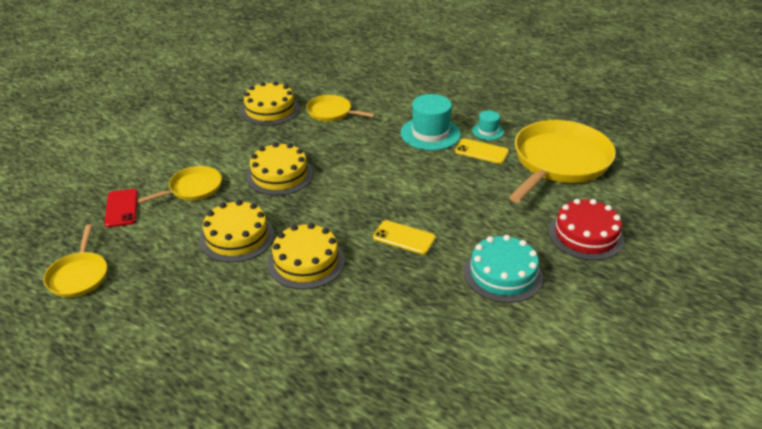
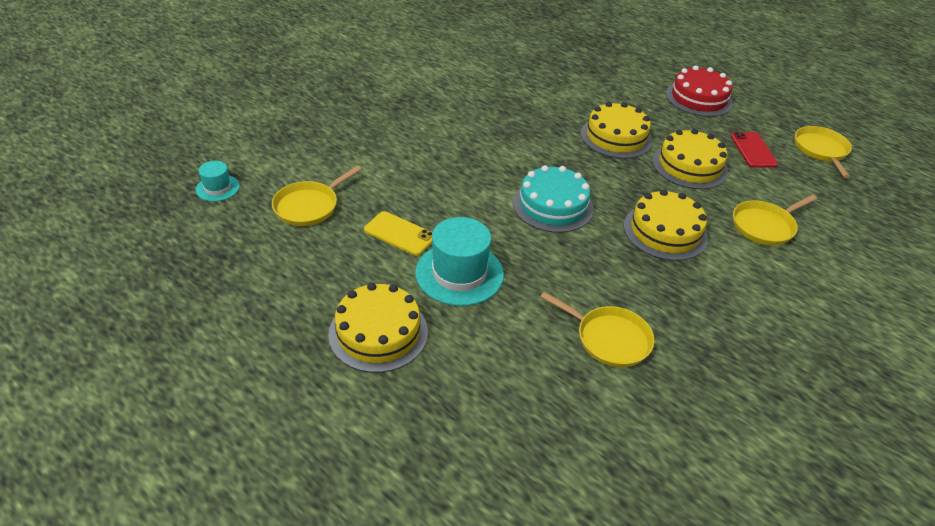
camera: 175 degrees left, 5 degrees up
red phone [105,189,138,227] -> red phone moved to [731,132,778,168]
yellow cake [241,82,299,126] -> yellow cake moved to [328,283,428,373]
yellow phone [373,220,436,254] -> none
turquoise cake [464,235,543,303] -> turquoise cake moved to [513,165,594,233]
turquoise hat [472,111,504,140] -> turquoise hat moved to [196,161,240,202]
yellow pan [509,120,616,203] -> yellow pan [272,166,361,226], size x0.50
red cake [549,199,624,260] -> red cake moved to [666,66,733,117]

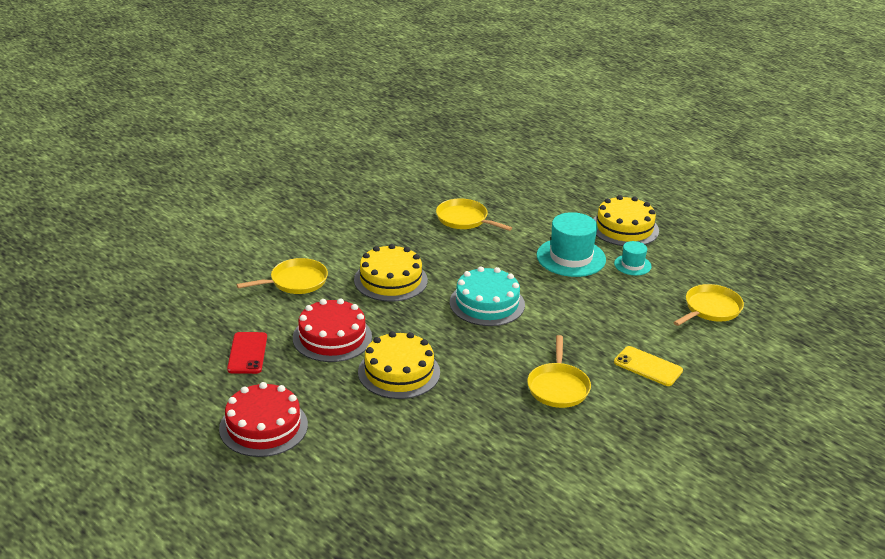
camera: 175 degrees left, 10 degrees down
turquoise hat [196,161,240,202] -> turquoise hat moved to [614,241,651,275]
yellow phone [364,211,433,256] -> yellow phone moved to [614,346,683,386]
yellow cake [652,129,728,189] -> red cake [293,298,372,362]
yellow pan [795,126,852,178] -> yellow pan moved to [527,335,591,408]

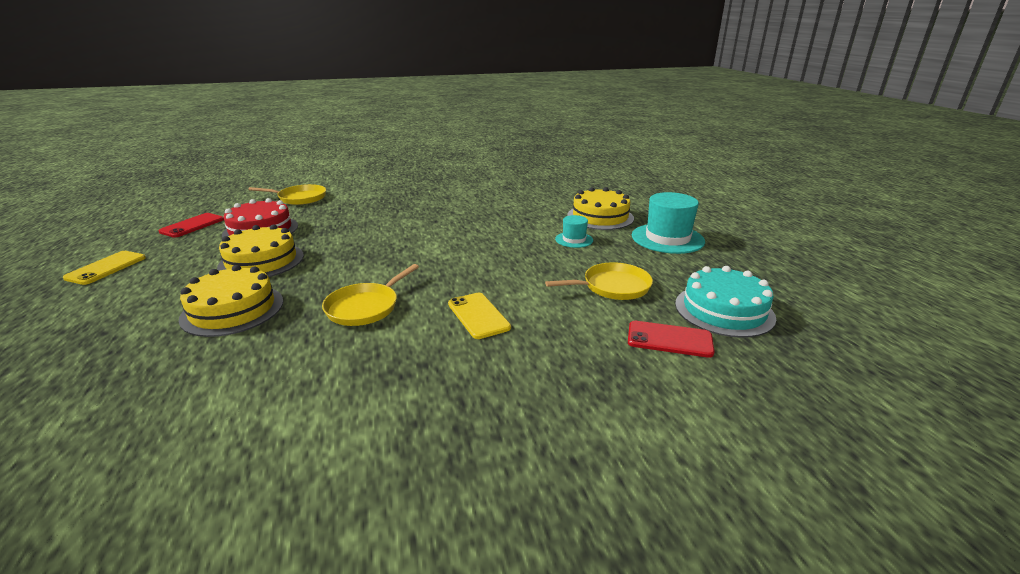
camera: 30 degrees right, 5 degrees down
red cake [219,382,308,457] -> yellow phone [63,251,146,285]
yellow cake [354,244,428,302] -> yellow cake moved to [179,265,284,337]
yellow pan [436,198,512,231] -> none
turquoise cake [450,266,525,326] -> turquoise cake moved to [675,266,776,338]
turquoise hat [536,212,606,277] -> turquoise hat moved to [632,192,705,254]
none -> red phone [628,321,715,358]

